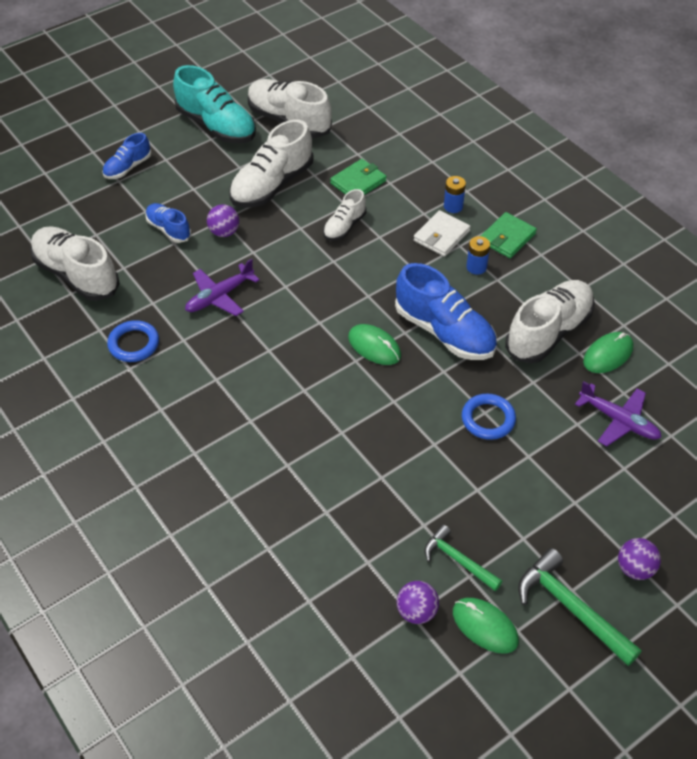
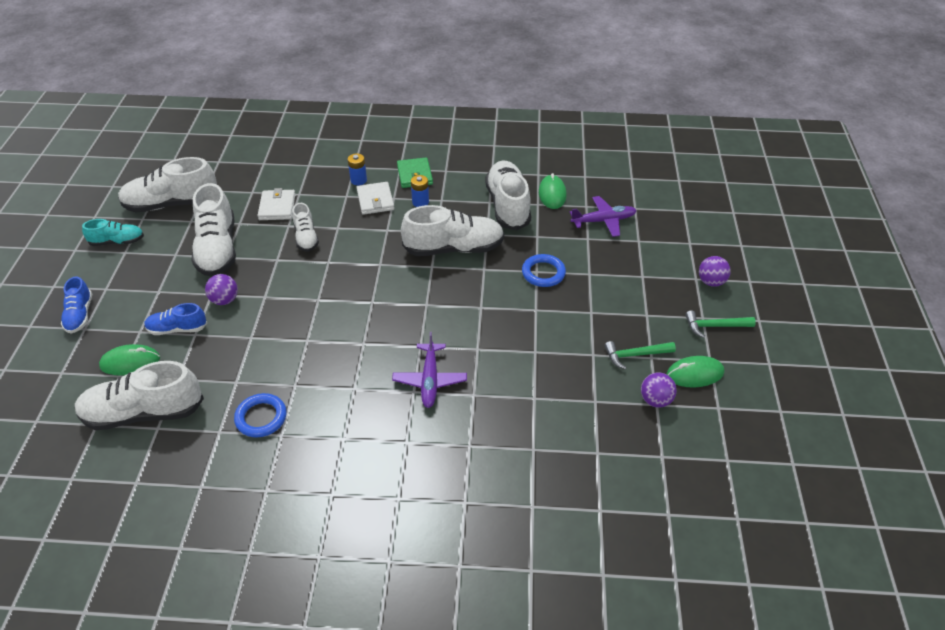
camera: 50 degrees left, 5 degrees down
turquoise shoe [173,65,256,143] -> turquoise shoe [82,219,144,246], size x0.55
purple plane [185,259,260,316] -> purple plane moved to [392,332,467,408]
green wallet [330,159,387,195] -> white wallet [257,188,295,220]
green mouse [348,324,401,365] -> green mouse moved to [99,344,160,376]
blue shoe [395,263,497,360] -> white shoe [401,205,504,256]
green hammer [518,548,642,666] -> green hammer [685,310,756,338], size x0.64

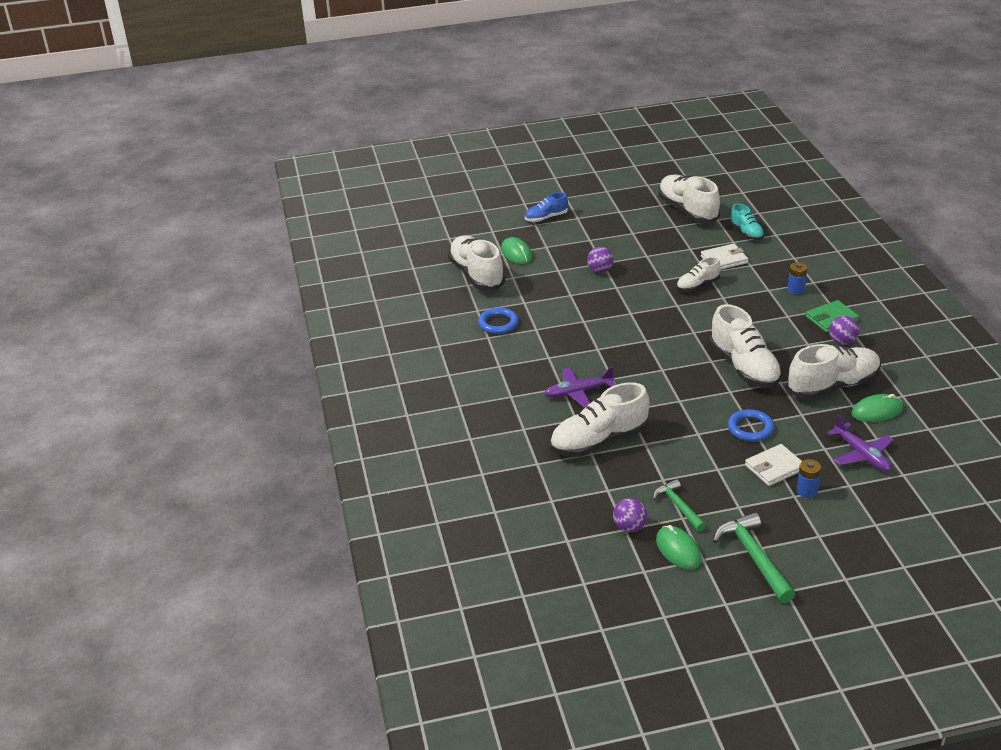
camera: 75 degrees right, 10 degrees down
turquoise shoe [82,219,144,246] -> turquoise shoe moved to [730,203,764,240]
blue shoe [144,303,207,335] -> none
white shoe [191,183,236,277] -> white shoe moved to [550,382,650,457]
white wallet [357,182,394,215] -> white wallet moved to [745,444,802,486]
blue battery [411,175,429,207] -> blue battery moved to [797,459,821,498]
green hammer [685,310,756,338] -> green hammer [713,512,795,603], size x1.55
purple ball [699,256,731,287] -> purple ball moved to [829,316,859,345]

